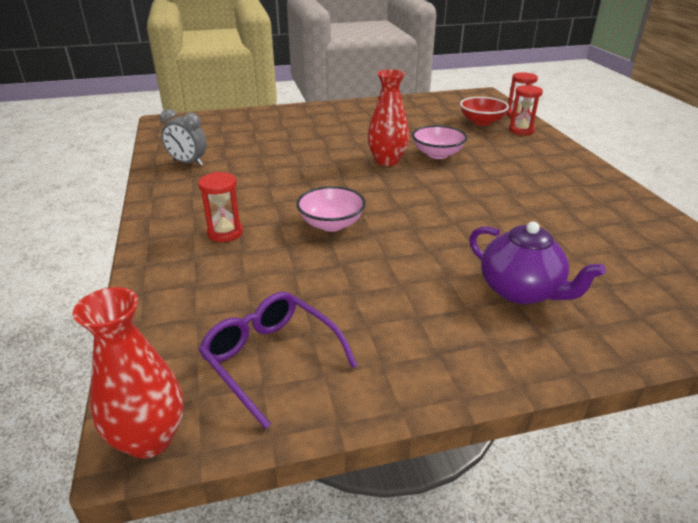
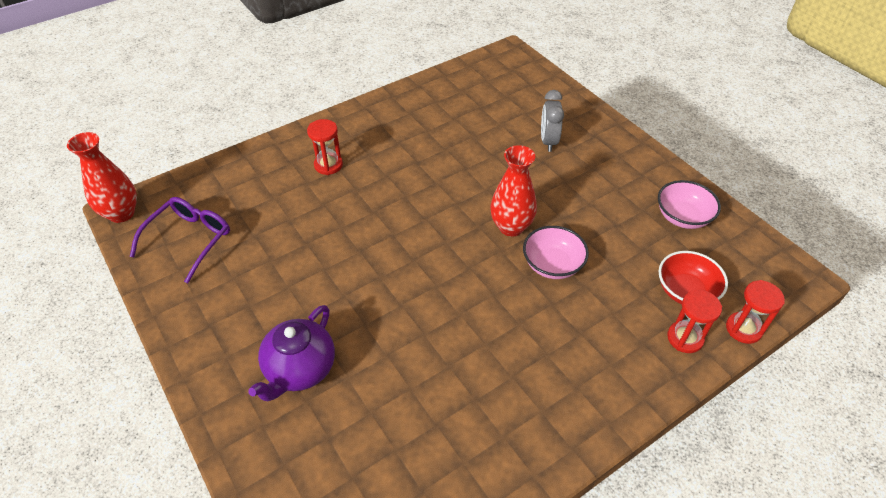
camera: 70 degrees right, 15 degrees up
grey clock [160,109,207,166] -> grey clock moved to [541,90,564,152]
pink bowl [296,186,366,231] -> pink bowl moved to [658,180,721,229]

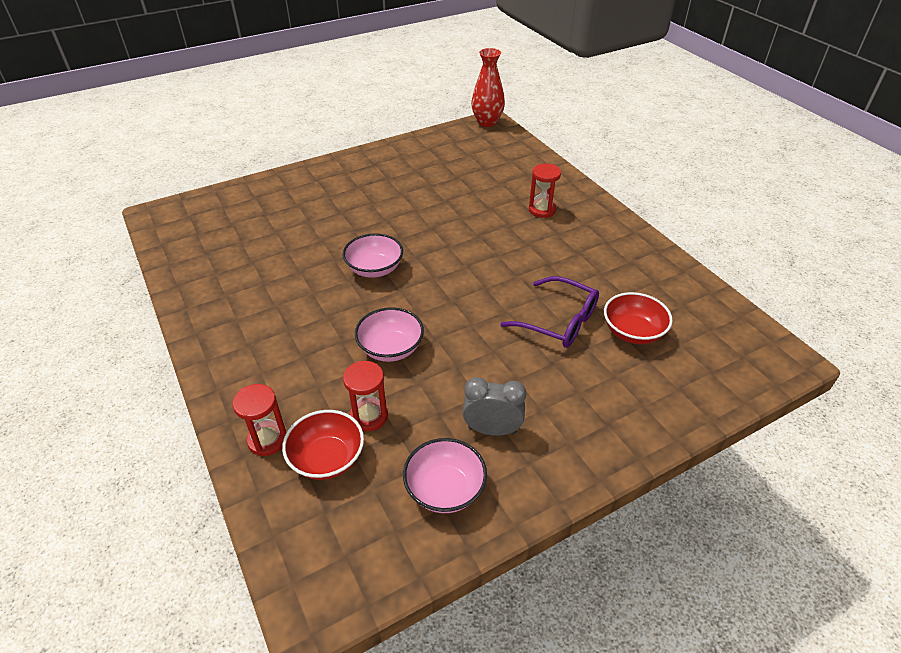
camera: 95 degrees right, 5 degrees down
purple glasses [130,197,230,283] -> purple glasses moved to [500,276,599,348]
purple teapot [248,305,335,401] -> none
red vase [490,145,537,237] -> none
grey clock [541,90,564,152] -> grey clock moved to [462,377,526,436]
red hourglass [726,280,785,344] -> red hourglass moved to [343,361,388,431]
none -> pink bowl [343,233,403,278]
none -> red bowl [604,292,673,344]

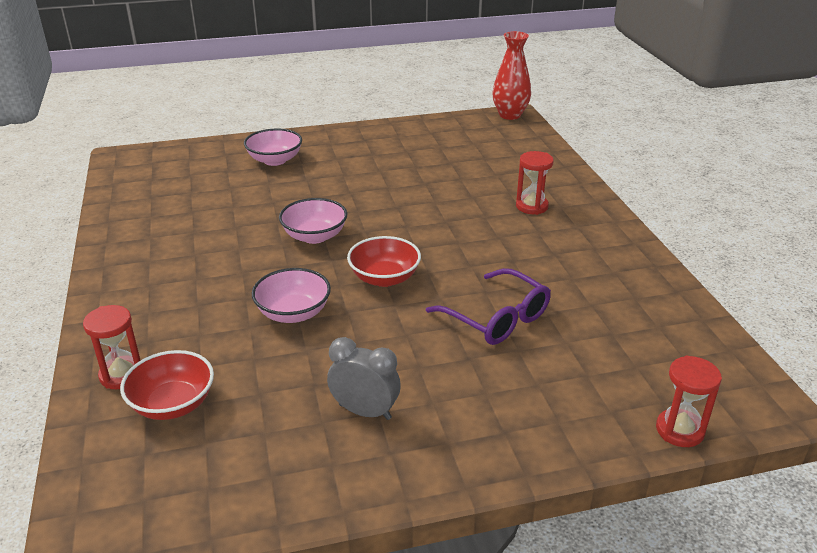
camera: 15 degrees right, 10 degrees down
red hourglass [343,361,388,431] -> red hourglass moved to [656,356,722,447]
pink bowl [403,438,487,513] -> pink bowl moved to [244,129,302,166]
red bowl [604,292,673,344] -> red bowl moved to [347,236,421,287]

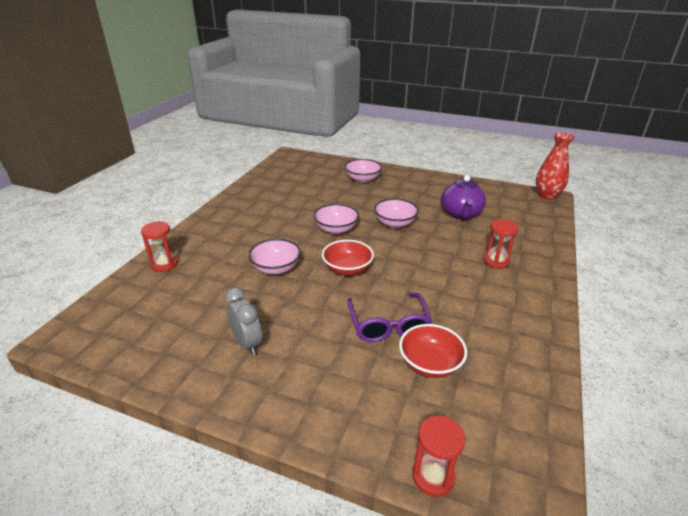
camera: 35 degrees right, 0 degrees up
red bowl [120,350,214,420] -> red bowl moved to [399,324,467,378]
none -> pink bowl [374,199,419,228]
none -> purple teapot [441,175,486,220]

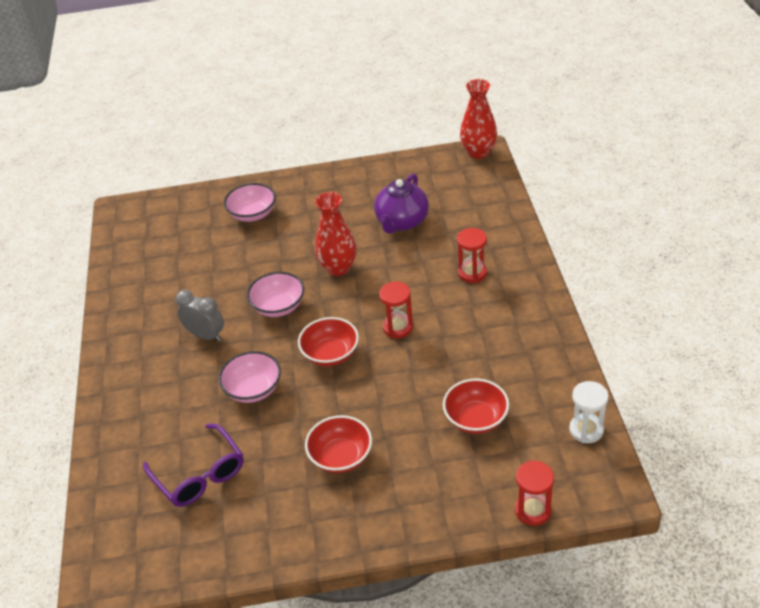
camera: 25 degrees left, 10 degrees up
red hourglass [141,221,178,272] -> red hourglass moved to [379,282,413,338]
grey clock [225,287,262,356] -> grey clock moved to [175,290,224,342]
purple glasses [347,293,432,342] -> purple glasses moved to [143,424,243,507]
pink bowl [374,199,419,228] -> red vase [315,192,356,276]
purple teapot [441,175,486,220] -> purple teapot turned 45 degrees clockwise [374,174,429,234]
none -> red bowl [305,415,372,473]
none -> white hourglass [569,381,609,443]

